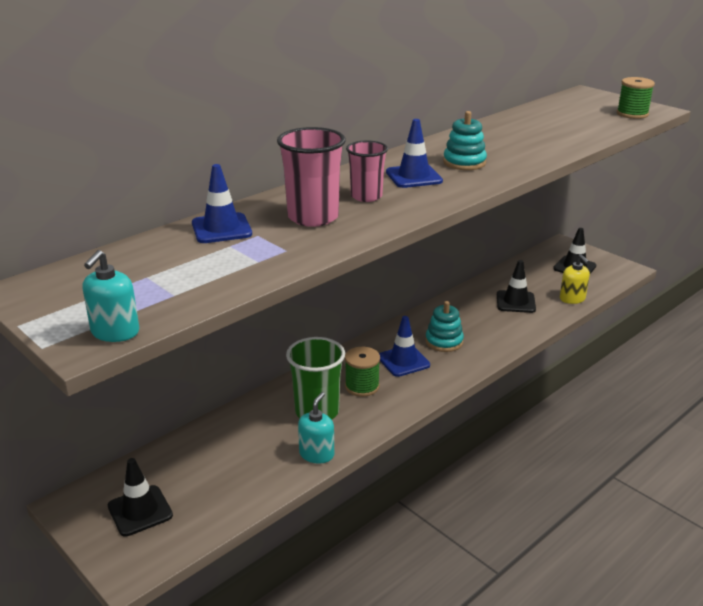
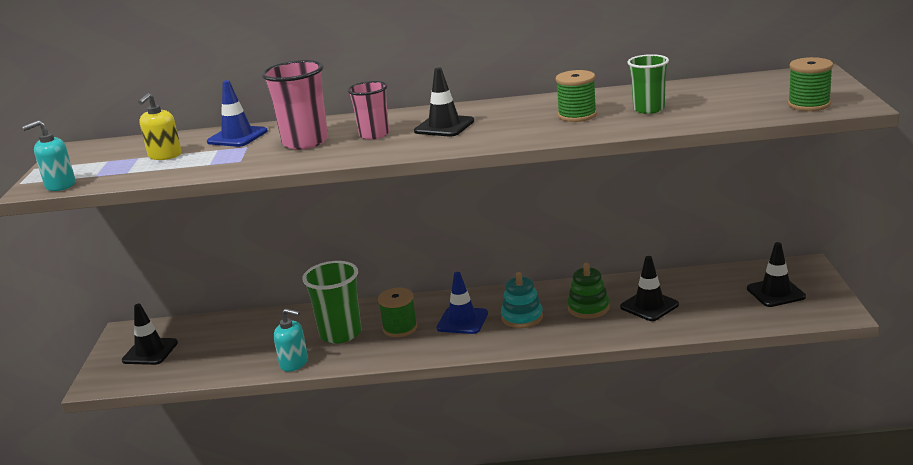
camera: 45 degrees right, 5 degrees down
turquoise soap dispenser [298,392,334,464] -> turquoise soap dispenser turned 45 degrees clockwise [273,309,308,372]
blue traffic cone [386,119,443,188] -> black traffic cone [414,68,474,137]
turquoise stacking toy [443,111,487,170] -> none
yellow soap dispenser [560,254,590,304] -> yellow soap dispenser moved to [138,93,182,160]
none -> green spool [555,70,597,122]
none -> green stacking toy [567,263,609,319]
none -> green cup [627,54,669,114]

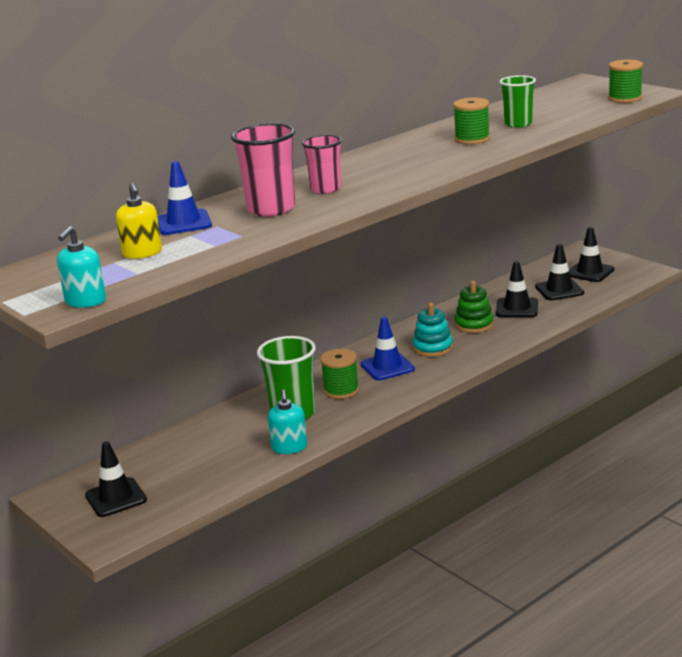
camera: 40 degrees left, 0 degrees up
turquoise soap dispenser [273,309,308,372] -> turquoise soap dispenser turned 105 degrees clockwise [268,389,307,454]
black traffic cone [414,68,474,137] -> black traffic cone moved to [535,244,584,301]

